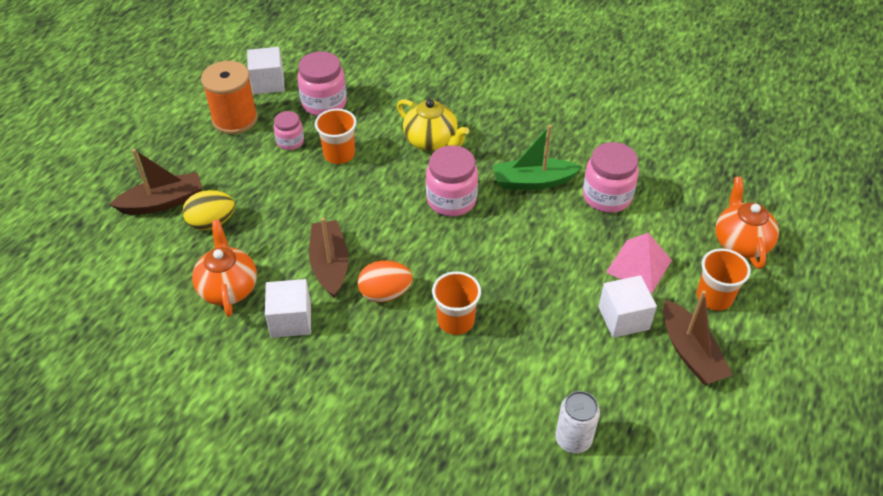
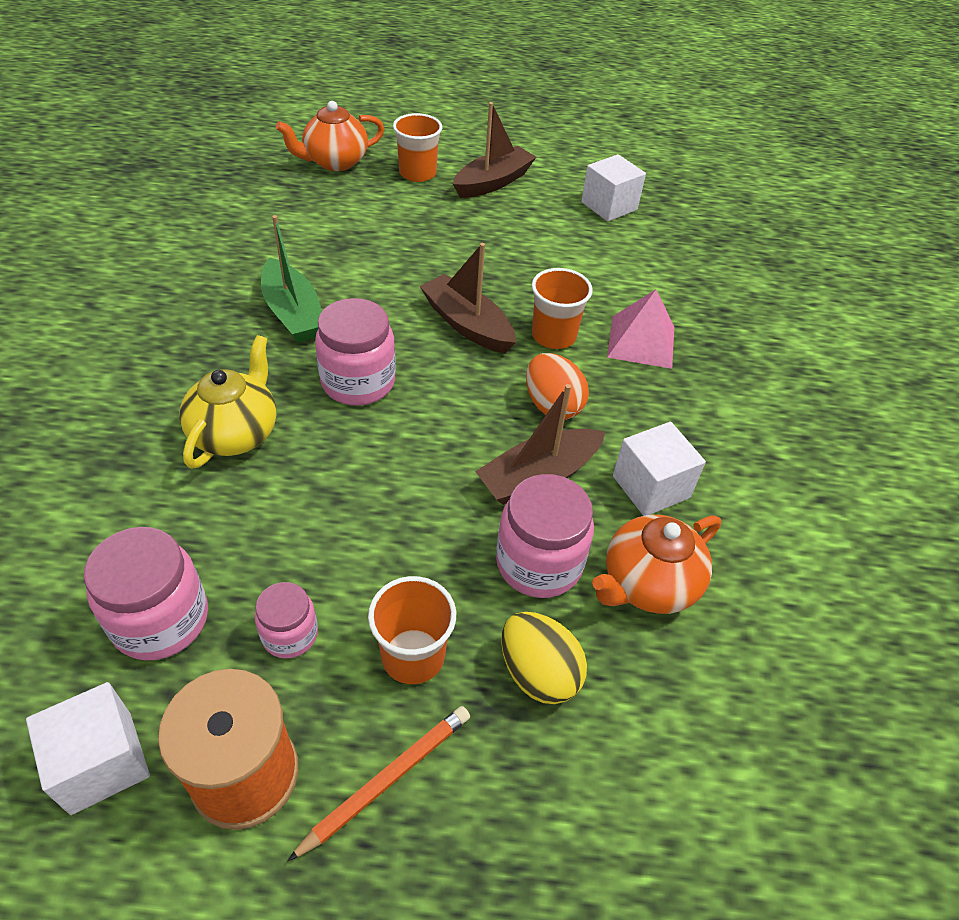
camera: 115 degrees left, 0 degrees up
brown boat [109,149,203,215] -> brown boat moved to [420,243,516,353]
orange cup [315,109,357,164] -> orange cup moved to [368,576,456,684]
white can [555,391,600,453] -> none
pink jar [583,142,639,213] -> pink jar moved to [496,474,594,598]
white cube [598,275,657,338] -> white cube moved to [581,154,646,222]
pink pyramid [606,233,672,293] -> pink pyramid moved to [607,290,674,369]
none -> orange pencil [287,706,470,862]

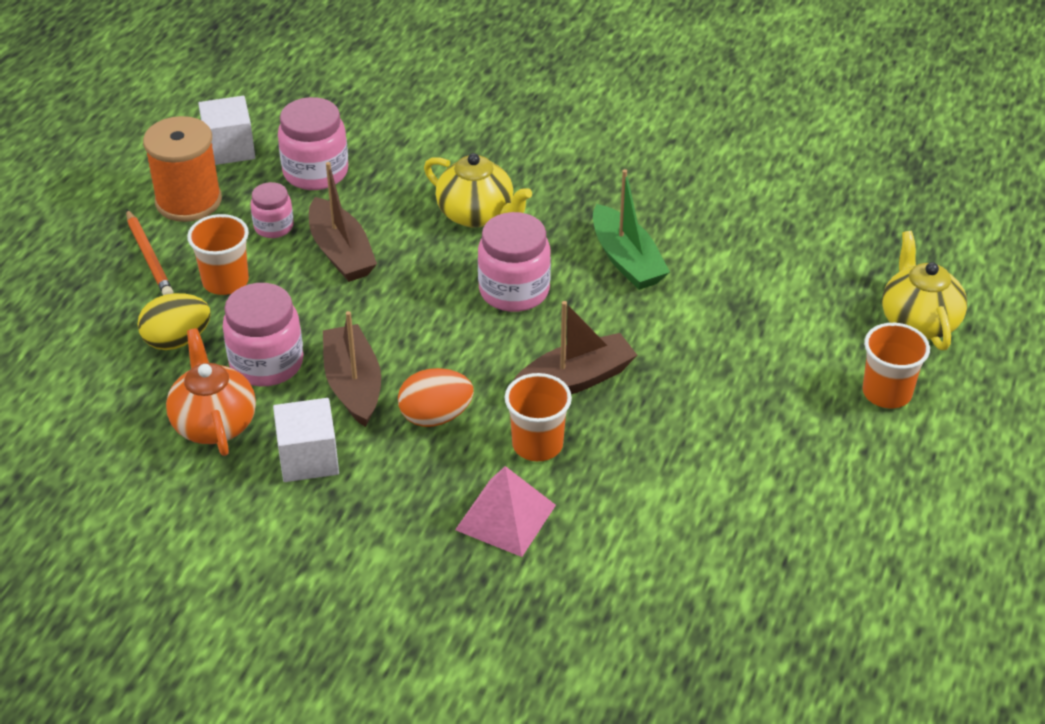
camera: 110 degrees right, 5 degrees down
green boat [261,215,322,342] -> green boat turned 105 degrees counterclockwise [593,169,670,290]
orange teapot [276,101,384,171] -> yellow teapot [882,231,967,350]
brown boat [453,102,536,198] -> brown boat moved to [309,162,377,282]
white cube [581,154,646,222] -> none

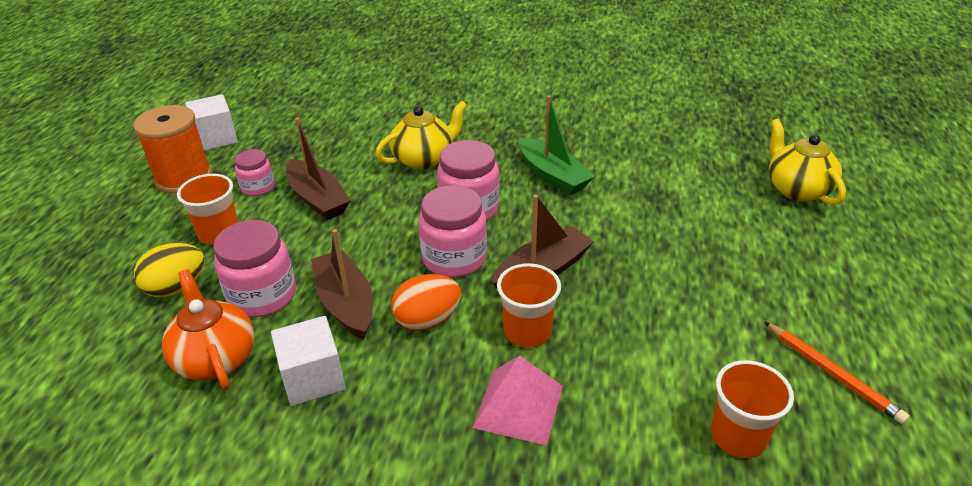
camera: 10 degrees left, 5 degrees down
orange pencil [126,209,174,295] -> orange pencil moved to [764,322,910,424]
pink jar [278,97,348,190] -> pink jar moved to [418,185,487,277]
yellow teapot [424,153,532,228] -> yellow teapot turned 60 degrees counterclockwise [376,101,467,170]
orange cup [862,323,930,408] -> orange cup moved to [711,360,794,458]

